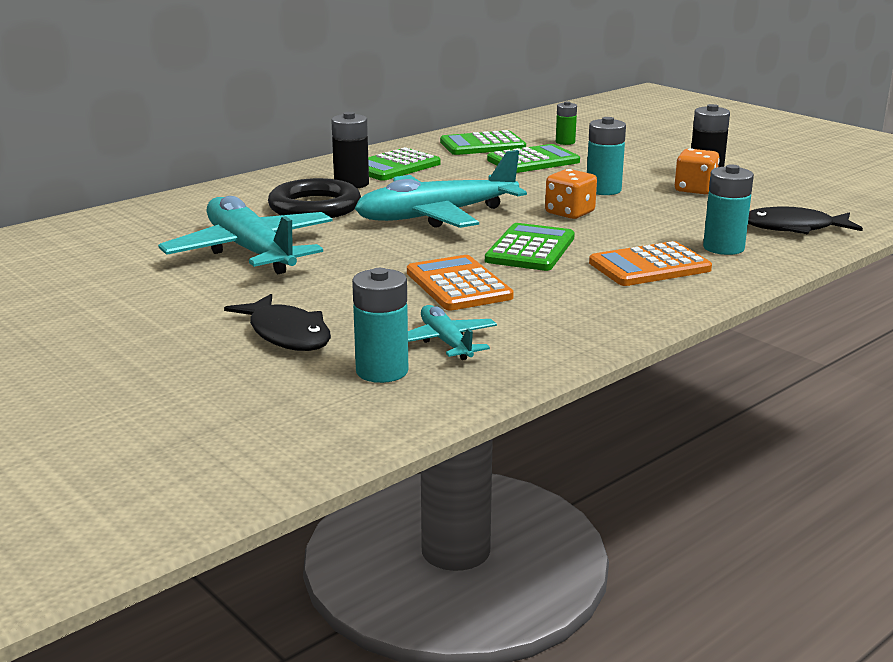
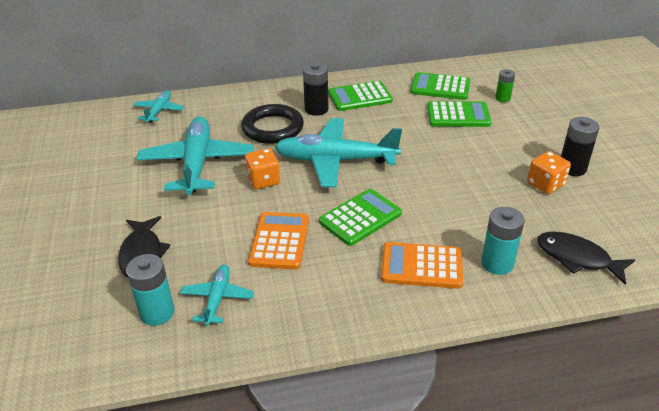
camera: 30 degrees right, 15 degrees up
orange dice [545,169,597,219] -> orange dice moved to [245,148,280,189]
turquoise battery [587,117,626,195] -> none
none -> turquoise plane [133,91,184,123]

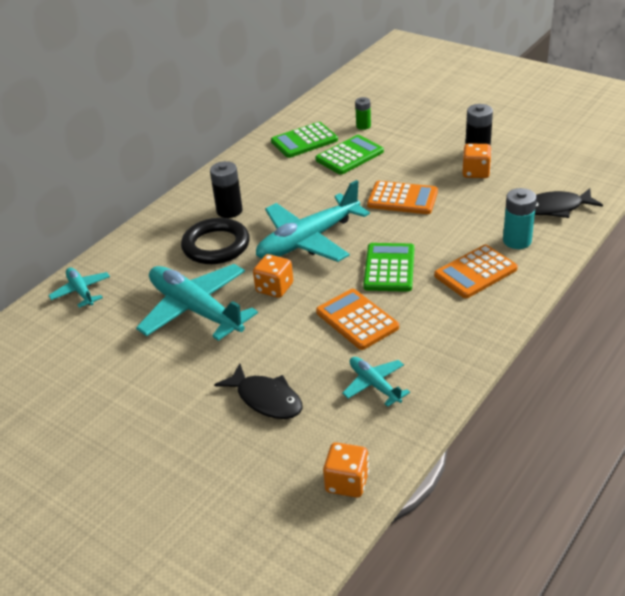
camera: 40 degrees left, 0 degrees up
turquoise battery [126,254,174,326] -> none
green calculator [328,81,393,111] -> none
none -> orange dice [323,442,369,498]
none -> orange calculator [367,181,438,214]

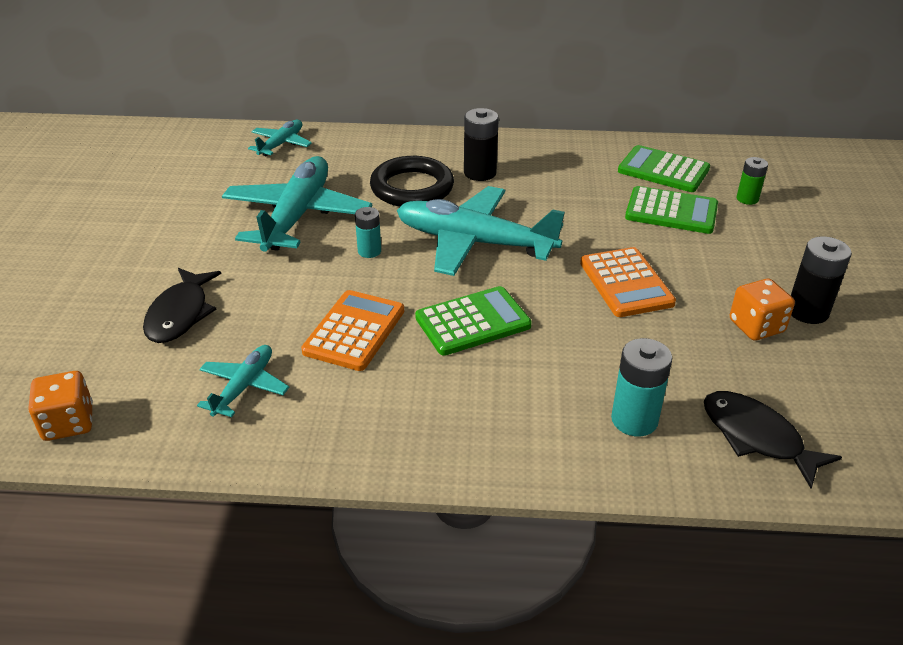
camera: 55 degrees right, 0 degrees up
orange dice [253,254,293,298] -> turquoise battery [355,207,381,258]
orange calculator [434,245,518,298] -> none

